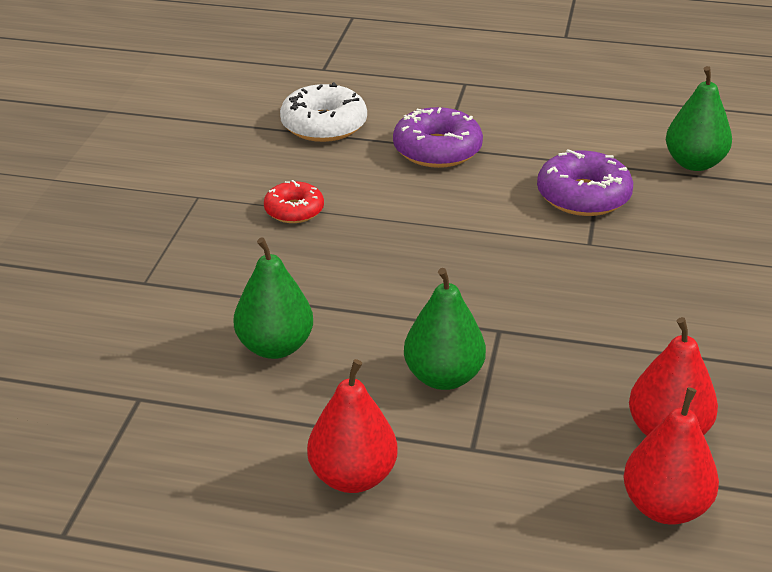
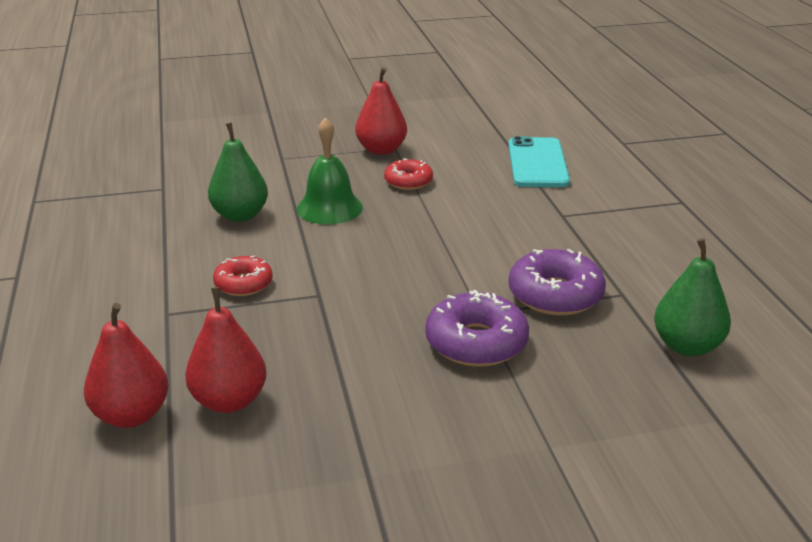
camera: 65 degrees right, 5 degrees down
white donut [280,82,367,142] -> turquoise phone [508,136,570,187]
red pear [307,359,398,493] -> red pear moved to [355,67,407,155]
purple donut [393,107,483,168] -> purple donut moved to [425,290,529,367]
green pear [404,268,486,390] -> red donut [213,255,273,296]
none -> green bell [297,117,363,225]

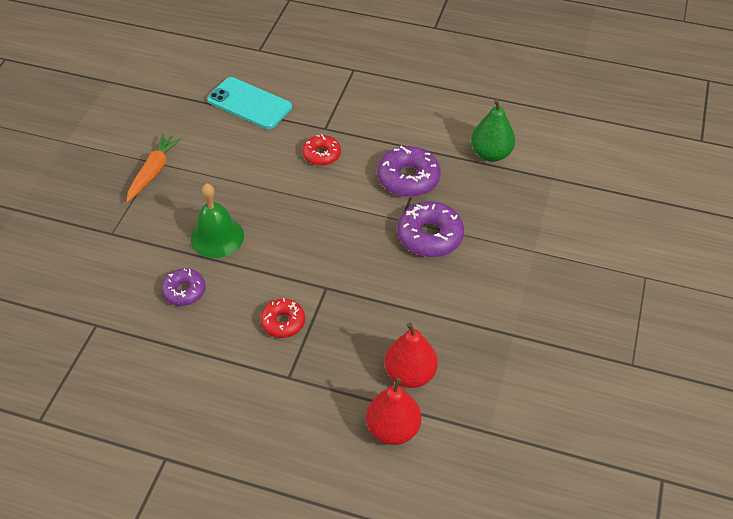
camera: 60 degrees left, 20 degrees up
green pear [208,123,268,222] -> purple donut [161,268,206,306]
red pear [355,67,407,155] -> orange carrot [126,134,182,202]
red donut [384,158,433,190] -> red donut moved to [302,134,341,166]

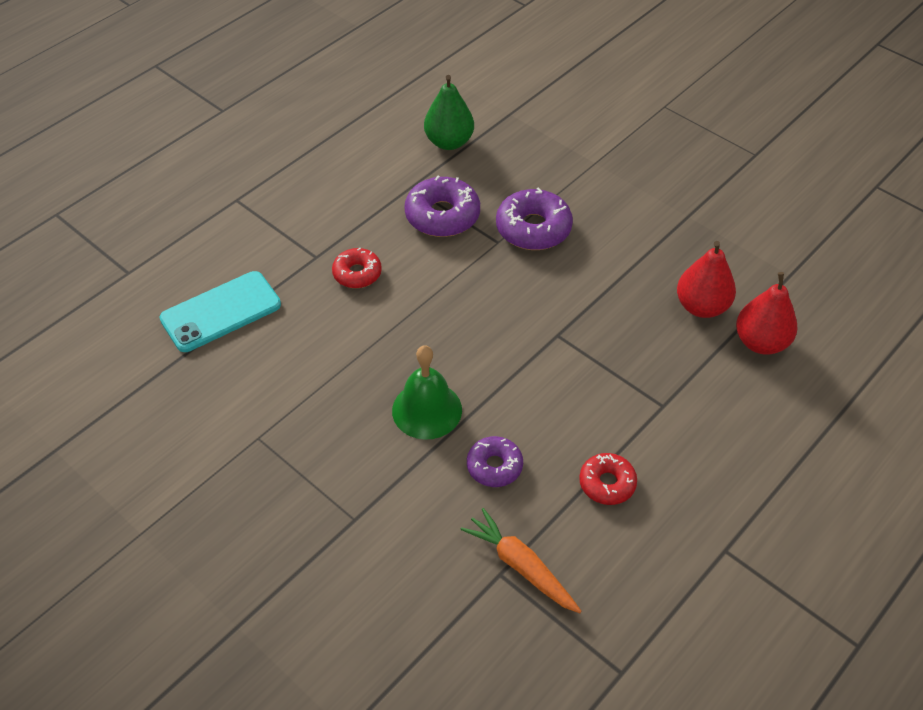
camera: 65 degrees left, 0 degrees up
orange carrot [126,134,182,202] -> orange carrot moved to [460,508,582,613]
red donut [260,298,305,338] -> red donut moved to [579,453,637,505]

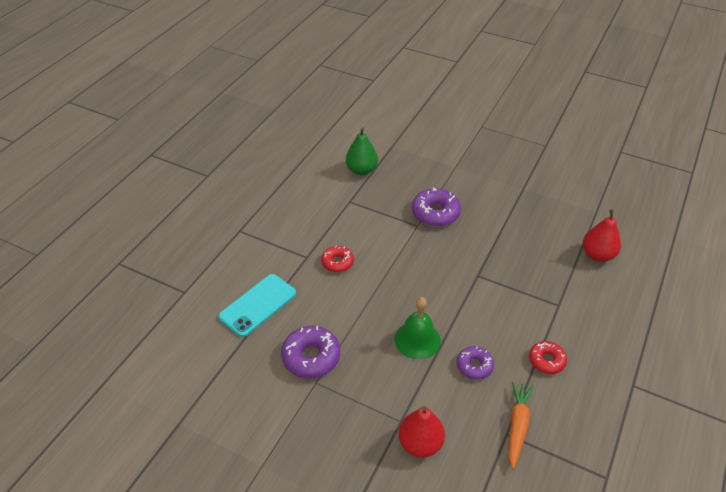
camera: 15 degrees left, 5 degrees down
purple donut [404,176,480,237] -> purple donut moved to [281,326,340,378]
orange carrot [460,508,582,613] -> orange carrot turned 75 degrees clockwise [509,381,534,469]
red pear [677,241,736,318] -> red pear moved to [399,406,445,458]

